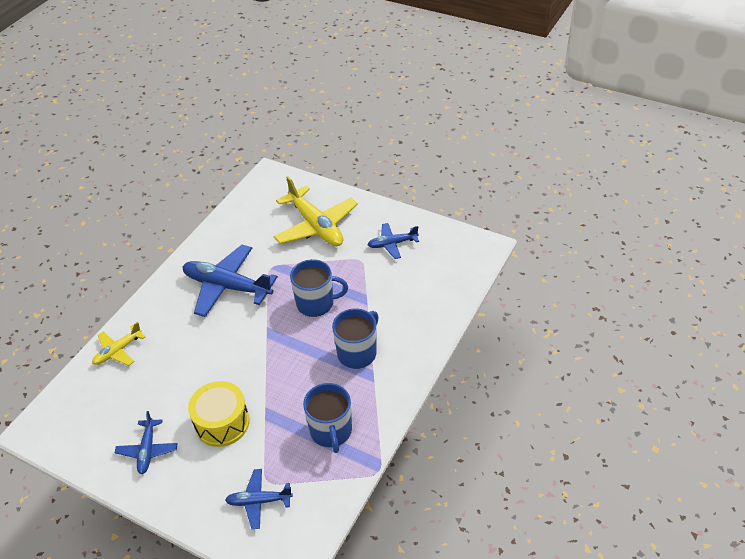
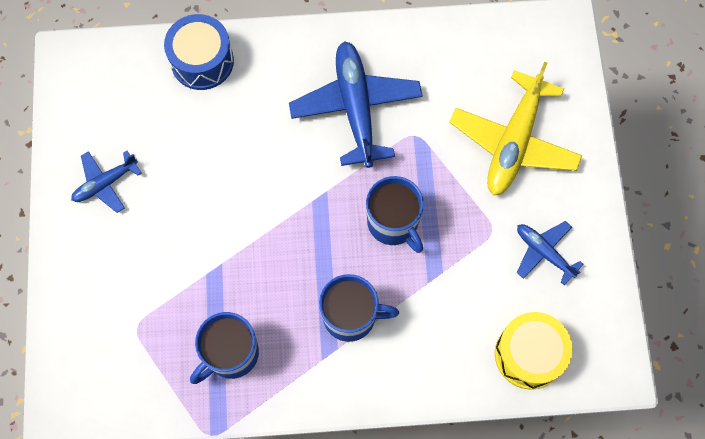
camera: 55 degrees right, 25 degrees up
yellow plane [92,322,145,366] -> blue drum [164,14,234,90]
yellow drum [188,381,250,447] -> yellow drum moved to [495,312,573,389]
blue plane [225,469,293,529] -> none

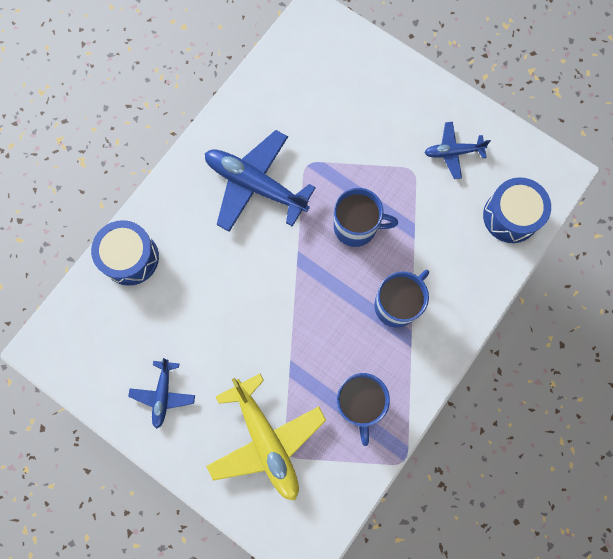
camera: 50 degrees left, 5 degrees up
yellow plane [449,61,583,196] -> yellow plane moved to [206,374,326,500]
yellow drum [495,312,573,389] -> blue drum [483,177,551,243]

